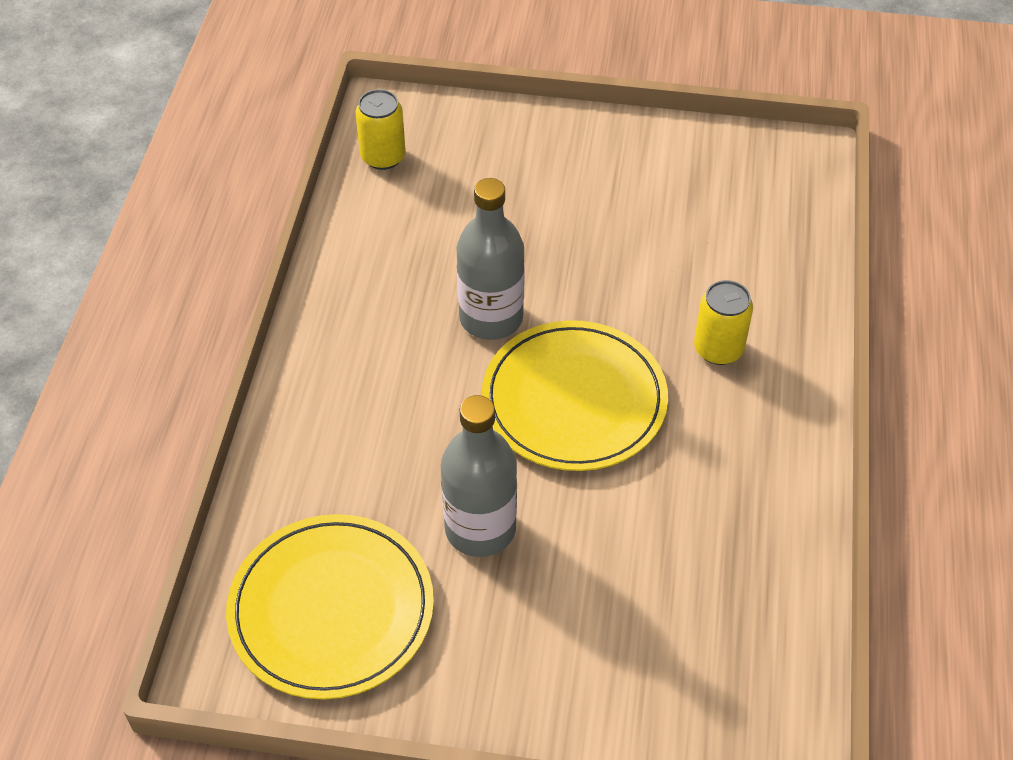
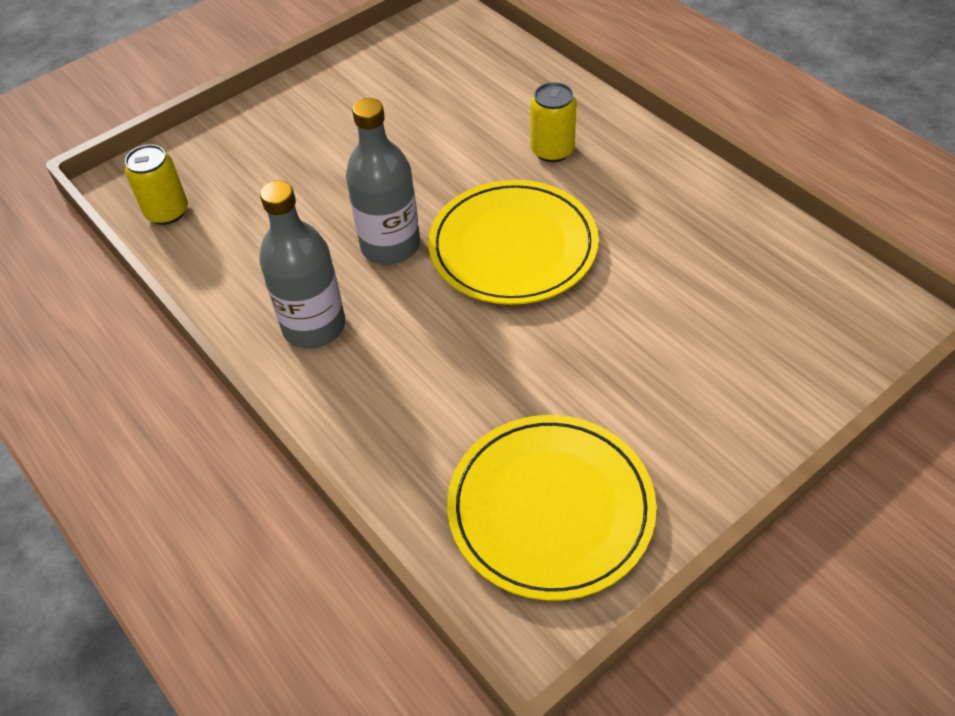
camera: 45 degrees left, 0 degrees up
grey bottle [441,395,517,557] -> grey bottle moved to [259,181,345,349]

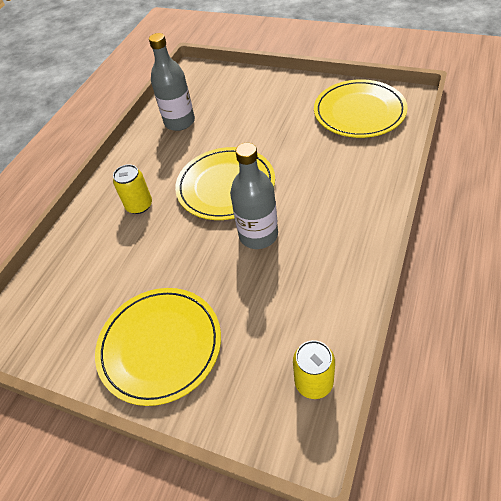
camera: 115 degrees left, 0 degrees up
grey bottle [259,181,345,349] -> grey bottle moved to [149,33,195,131]
none -> yellow plate [95,288,221,406]

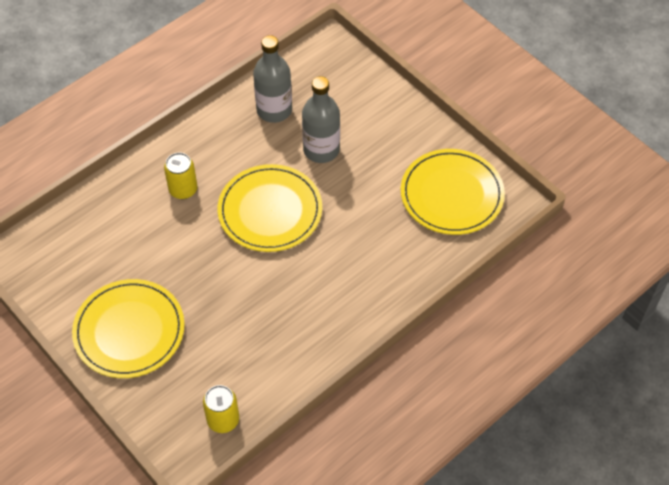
camera: 20 degrees right, 5 degrees up
grey bottle [230,143,278,249] -> grey bottle moved to [302,76,340,163]

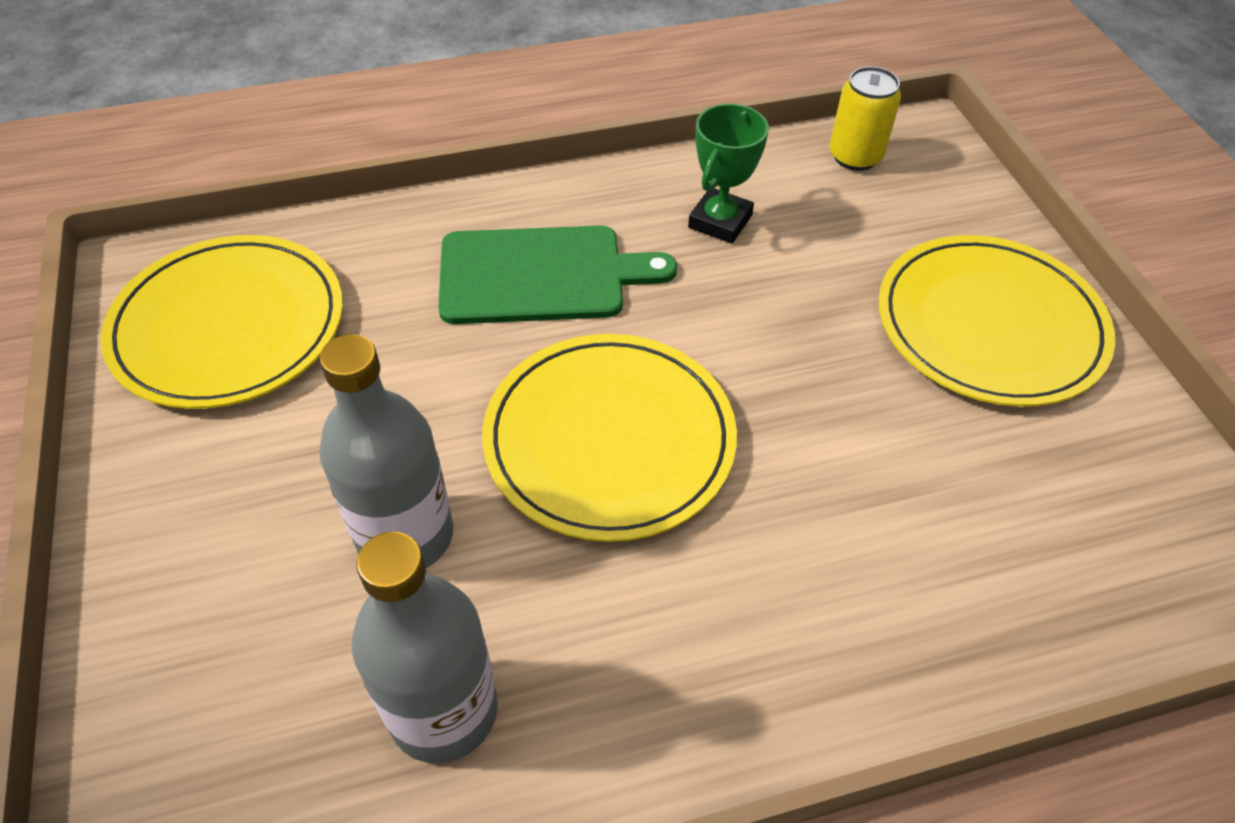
camera: 155 degrees left, 5 degrees down
yellow can [164,153,197,199] -> none
none -> green cutting board [438,226,677,324]
none -> green trophy [688,104,769,244]

